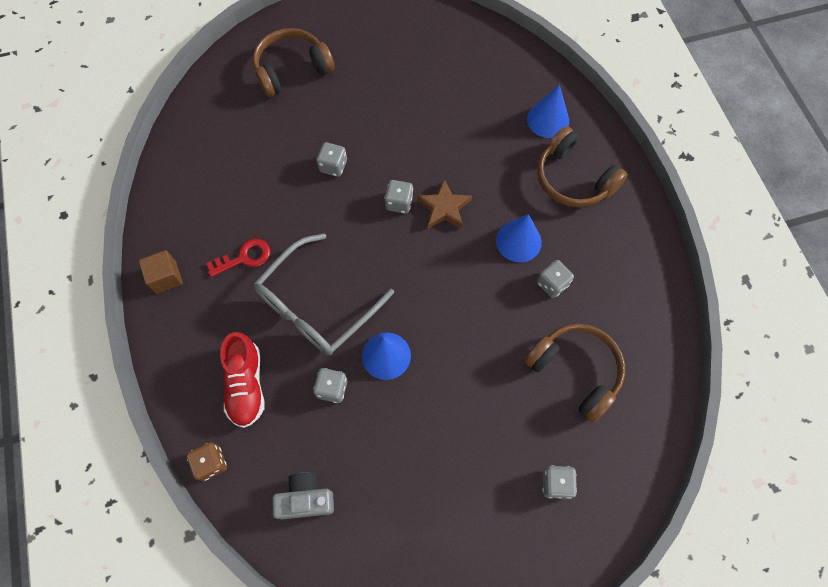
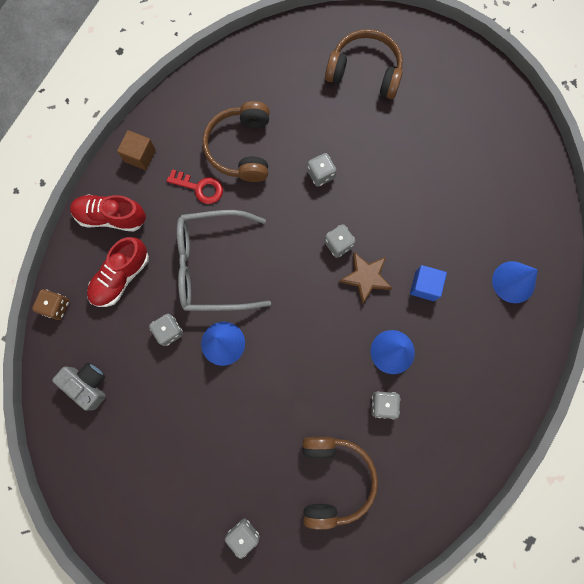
camera: 45 degrees right, 10 degrees up
brown headphones [537,126,628,207] -> brown headphones moved to [202,101,270,182]
none -> red shoe [70,194,146,232]
none -> blue cube [410,265,447,301]

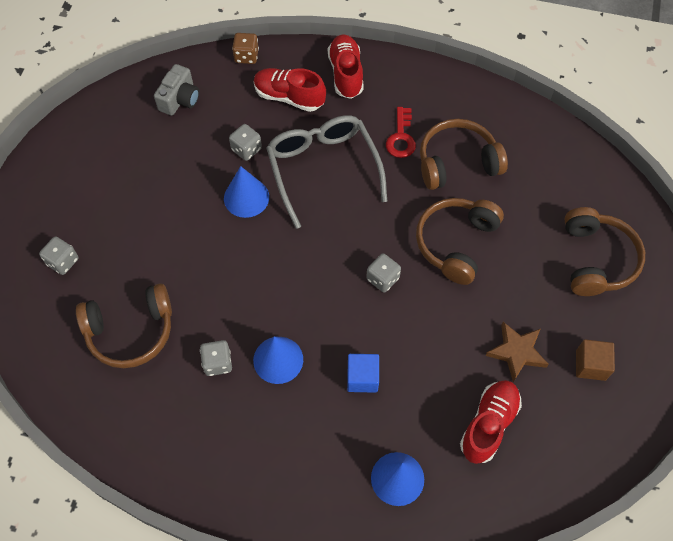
camera: 75 degrees right, 15 degrees down
brown cube [117,130,156,170] -> brown cube moved to [576,339,615,381]
grey dice [307,153,336,187] -> brown headphones [416,198,504,285]
brown star [339,252,393,305] -> brown star moved to [485,322,549,382]
none -> red shoe [460,380,522,464]

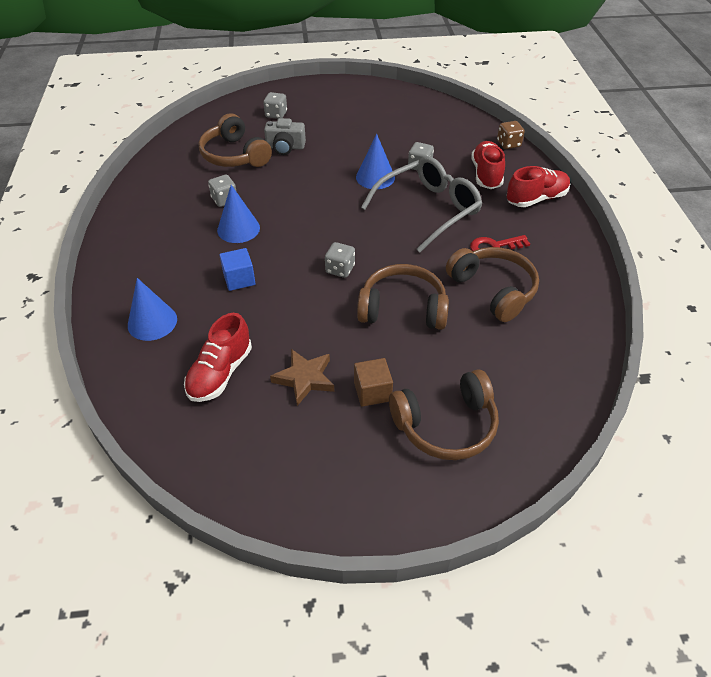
camera: 70 degrees right, 15 degrees down
grey camera [154,64,199,116] -> grey camera moved to [264,118,306,155]
red shoe [460,380,522,464] -> red shoe turned 105 degrees clockwise [184,313,252,402]
brown cube [576,339,615,381] -> brown cube moved to [354,358,393,407]

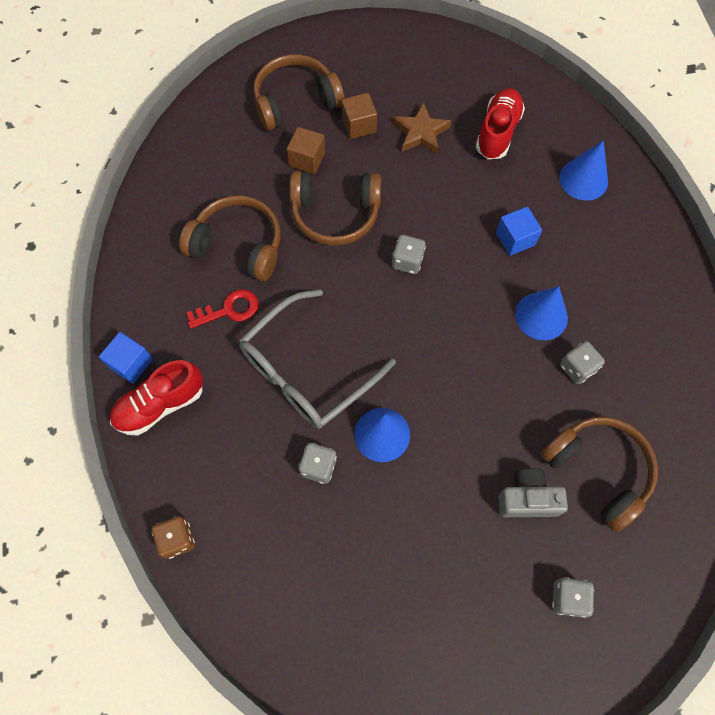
camera: 175 degrees right, 20 degrees up
brown headphones [446,247,539,322] -> brown headphones turned 150 degrees clockwise [179,195,281,281]
red shoe [471,141,505,189] -> none
none -> blue cube [99,332,153,384]
none -> brown cube [287,127,325,174]

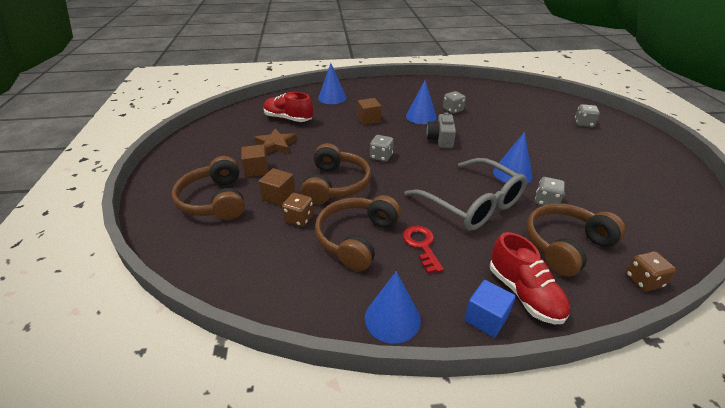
camera: 85 degrees left, 30 degrees down
blue cube [496,207,542,255] -> brown cube [357,98,381,125]
grey camera [498,468,568,517] -> grey camera moved to [427,113,456,148]
brown headphones [541,416,658,532] -> brown headphones moved to [526,203,626,277]
none -> brown dice [282,193,314,227]
none -> blue cone [365,271,421,344]

